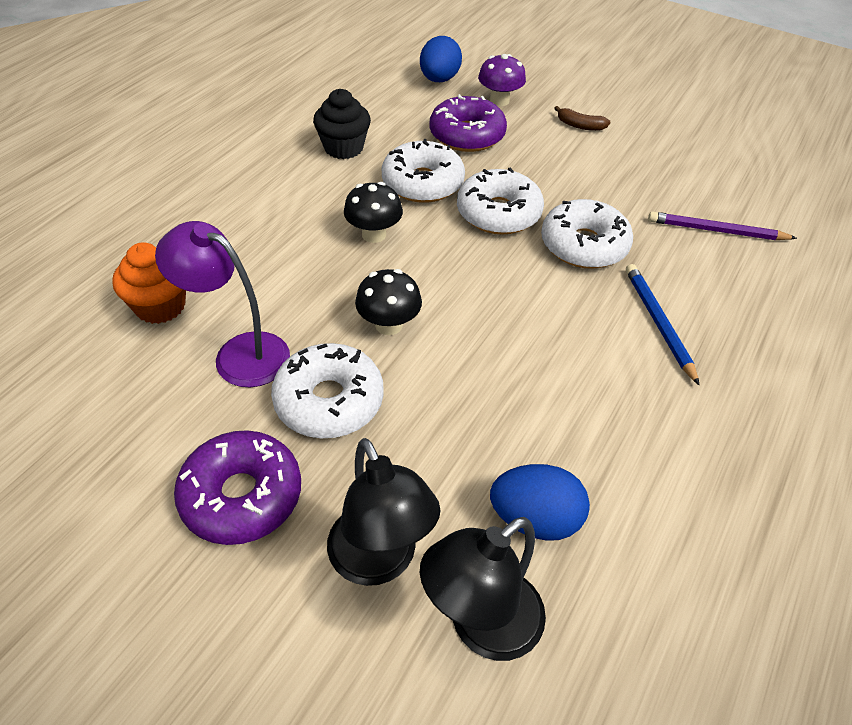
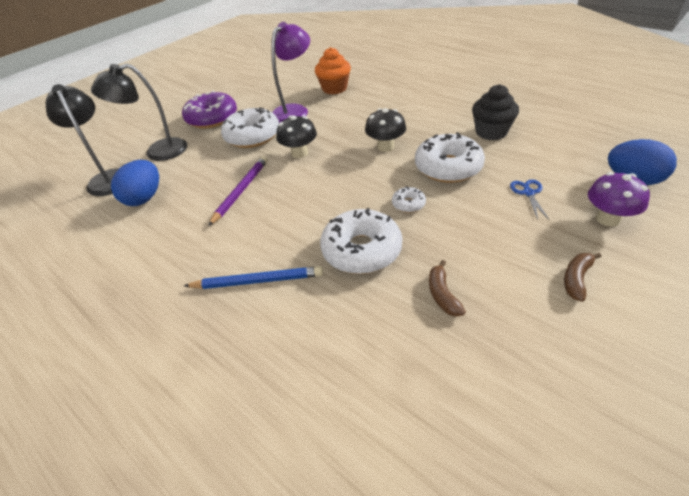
camera: 105 degrees right, 5 degrees down
purple donut [429,94,507,152] -> blue scissors [510,180,549,220]
white donut [457,168,544,235] -> white donut [392,187,426,213], size x0.46
purple pencil [648,211,797,240] -> purple pencil moved to [208,156,268,226]
none -> brown banana [429,260,466,317]

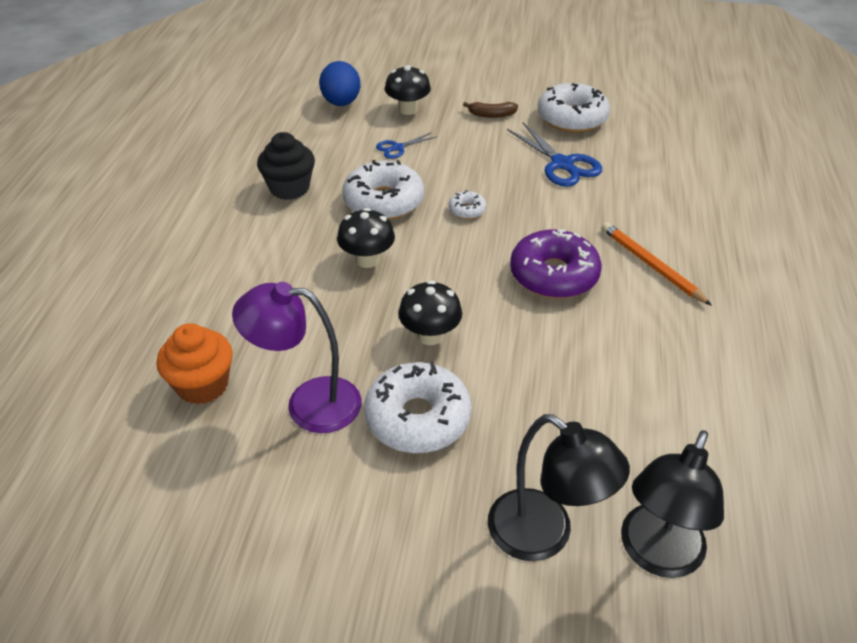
camera: 125 degrees left, 0 degrees up
blue egg [111,160,159,206] -> none
purple donut [182,91,237,129] -> purple donut moved to [510,230,602,299]
blue pencil [184,266,323,289] -> orange pencil [601,222,712,306]
purple pencil [208,156,268,226] -> none
white donut [320,208,402,274] -> white donut moved to [538,83,610,133]
brown banana [429,260,466,317] -> blue scissors [507,122,602,187]
purple mushroom [588,172,650,226] -> black mushroom [385,65,431,115]

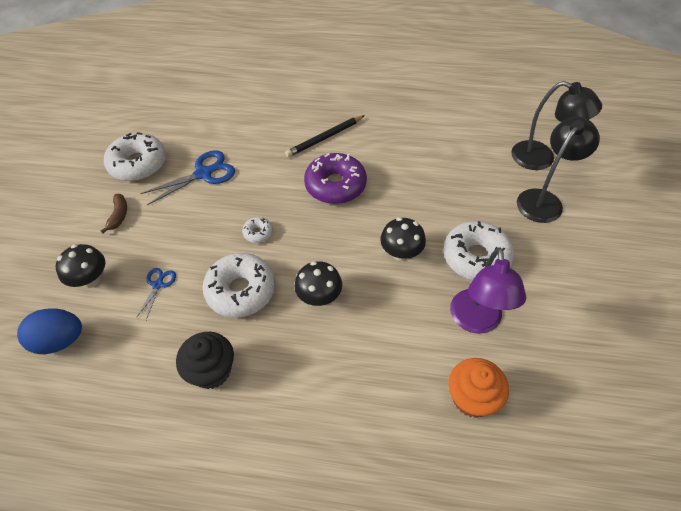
camera: 90 degrees left, 10 degrees up
blue scissors [376,132,436,159] -> blue scissors turned 135 degrees counterclockwise [136,268,176,320]
orange pencil [601,222,712,306] -> black pencil [285,115,365,157]

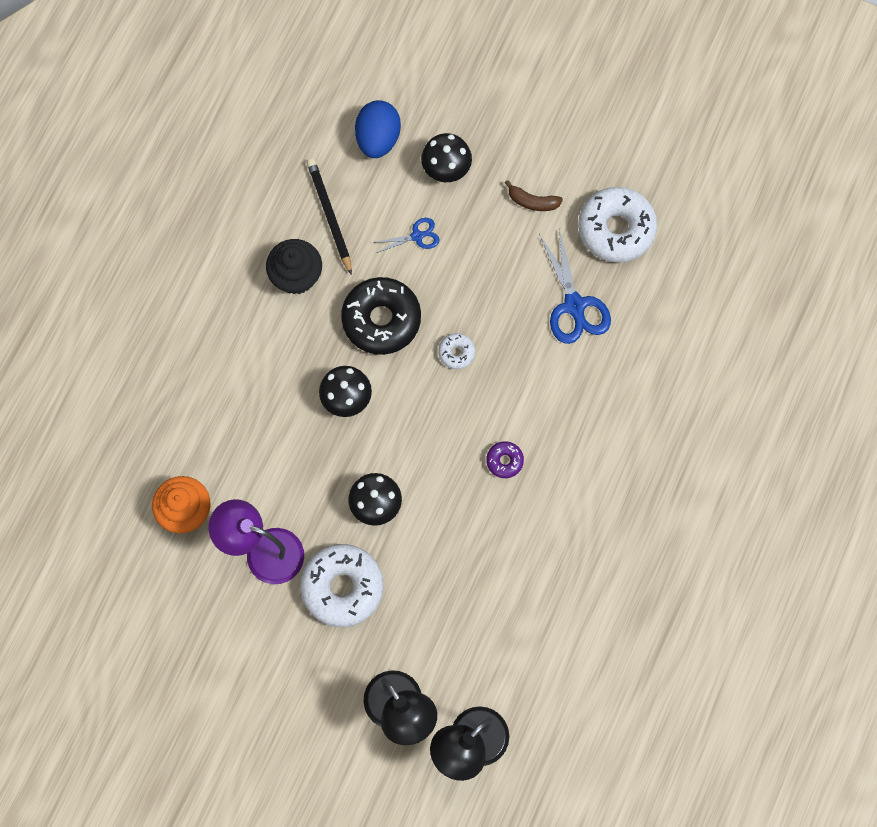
camera: 105 degrees right, 20 degrees up
blue scissors [136,268,176,320] -> blue scissors turned 45 degrees counterclockwise [372,218,440,253]
white donut [203,253,275,318] -> black donut [341,277,421,355]
black pencil [285,115,365,157] -> black pencil moved to [307,159,352,275]
purple donut [304,153,367,204] -> purple donut [486,441,524,478], size x0.46

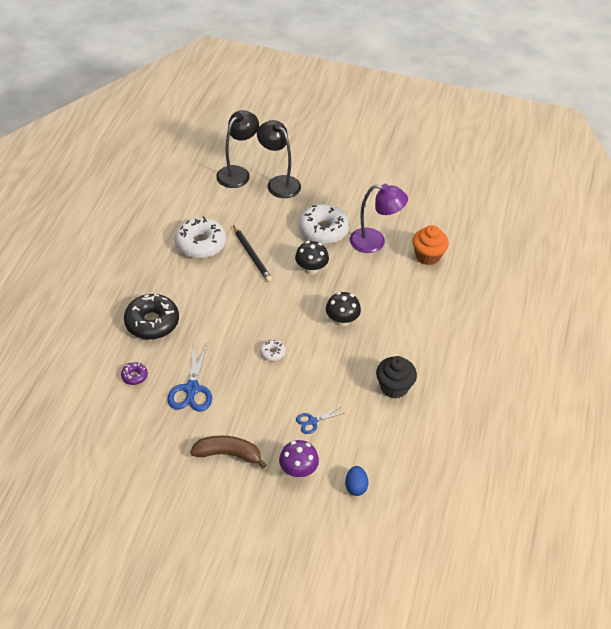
camera: 170 degrees right, 25 degrees down
black pencil [307,159,352,275] -> black pencil moved to [233,225,272,282]
black donut [341,277,421,355] -> black donut moved to [124,294,179,340]
blue egg [355,100,401,158] -> blue egg [345,466,368,496], size x0.64
black mushroom [421,133,472,182] -> purple mushroom [279,440,319,478]
purple donut [486,441,524,478] -> purple donut moved to [121,362,148,385]
brown banana [505,180,563,211] -> brown banana [190,436,267,469], size x1.64
blue scissors [539,229,611,344] -> blue scissors turned 150 degrees counterclockwise [167,342,212,412]
white donut [578,187,657,263] -> white donut moved to [175,216,226,258]

